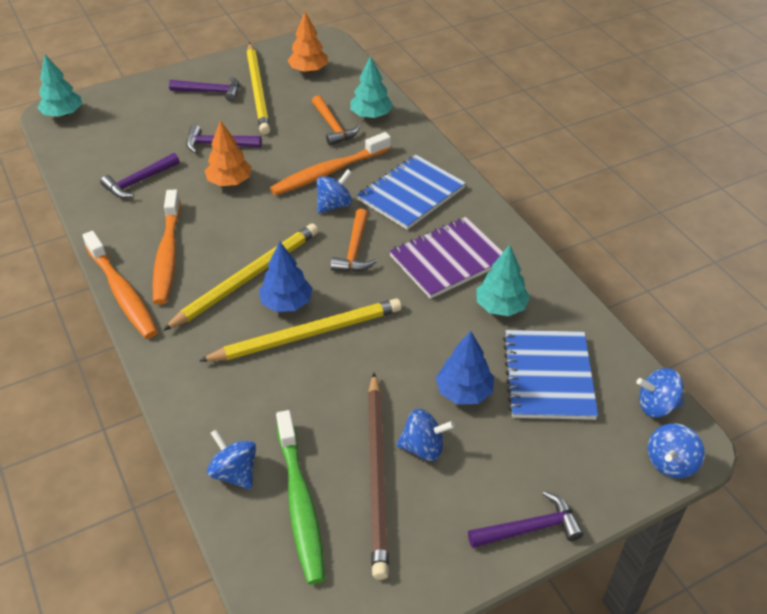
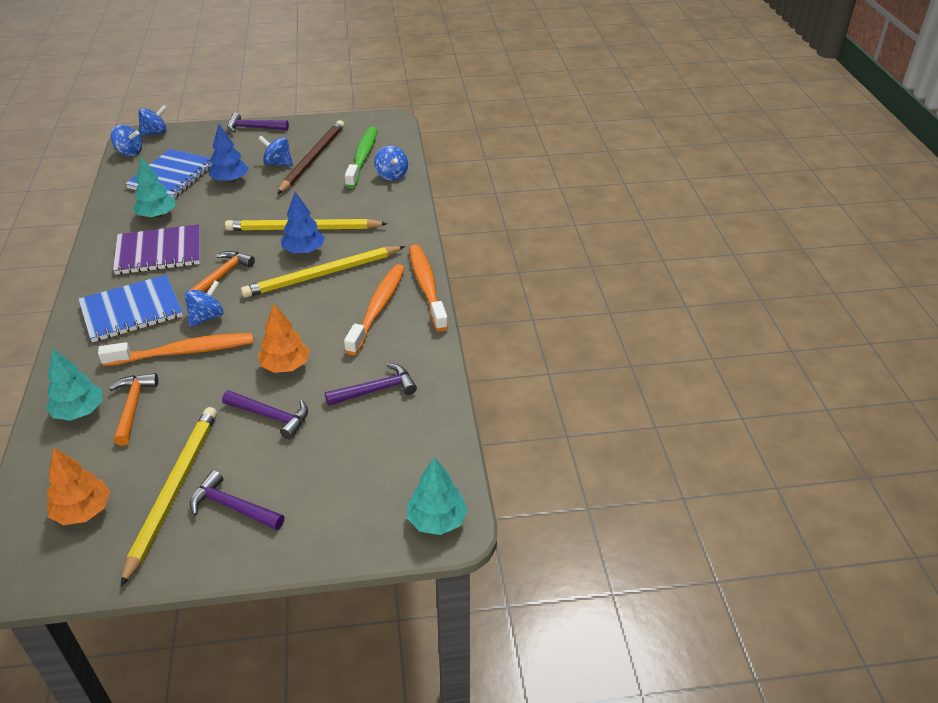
camera: 160 degrees left, 5 degrees down
blue spinning top [316,169,352,214] -> blue spinning top turned 150 degrees clockwise [184,280,224,327]

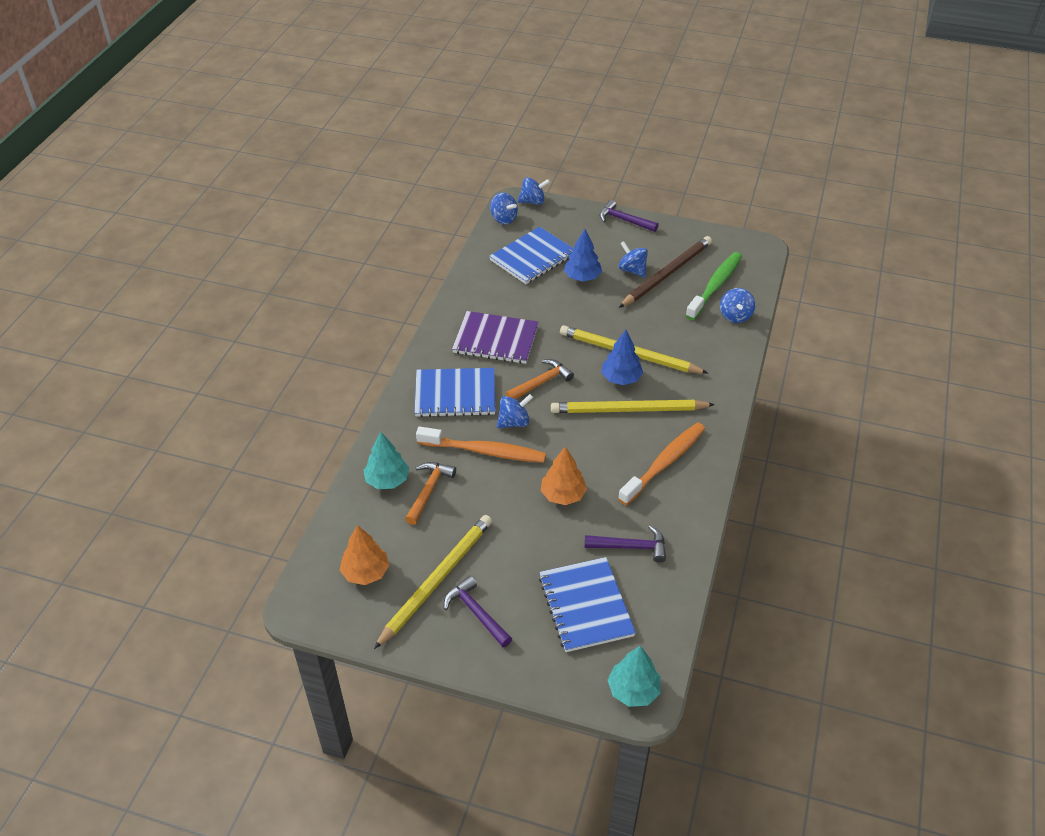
camera: 25 degrees right, 5 degrees up
turquoise tree [133,157,175,218] -> none
purple hammer [222,390,308,439] -> none
orange toothbrush [409,244,448,332] -> none
none -> blue notebook [539,557,636,652]

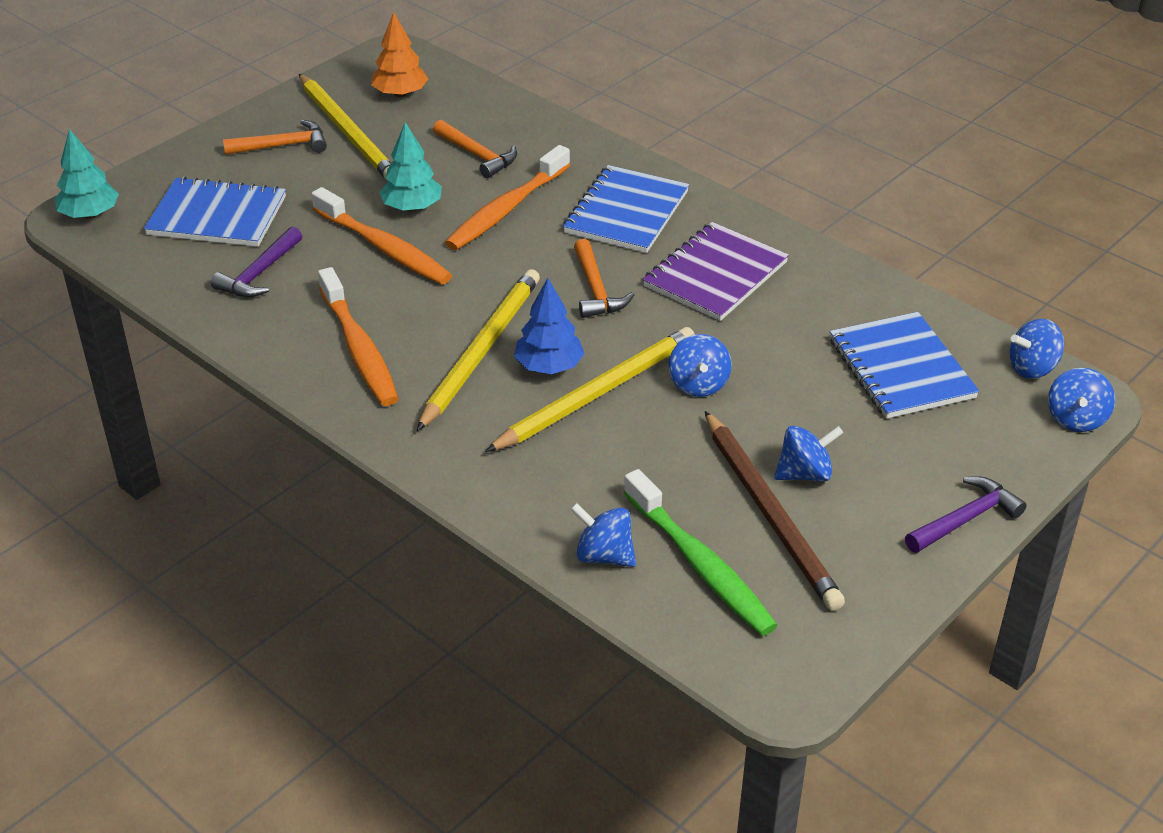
camera: 115 degrees right, 5 degrees down
turquoise tree [363,432,409,489] -> turquoise tree moved to [379,122,442,211]
purple hammer [444,576,512,647] -> orange hammer [223,120,327,155]
blue spinning top [497,394,533,428] -> blue spinning top moved to [669,334,732,397]
orange tree [541,447,587,505] -> orange toothbrush [312,187,452,285]
blue tree [564,229,602,281] -> none

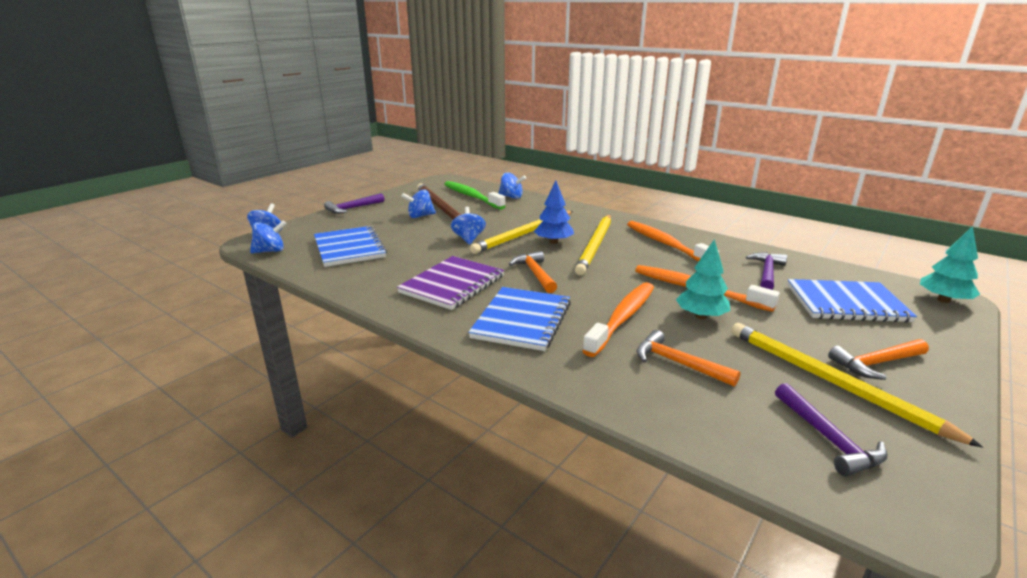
camera: 175 degrees right, 15 degrees down
orange tree [371,12,428,97] -> purple hammer [775,383,888,477]

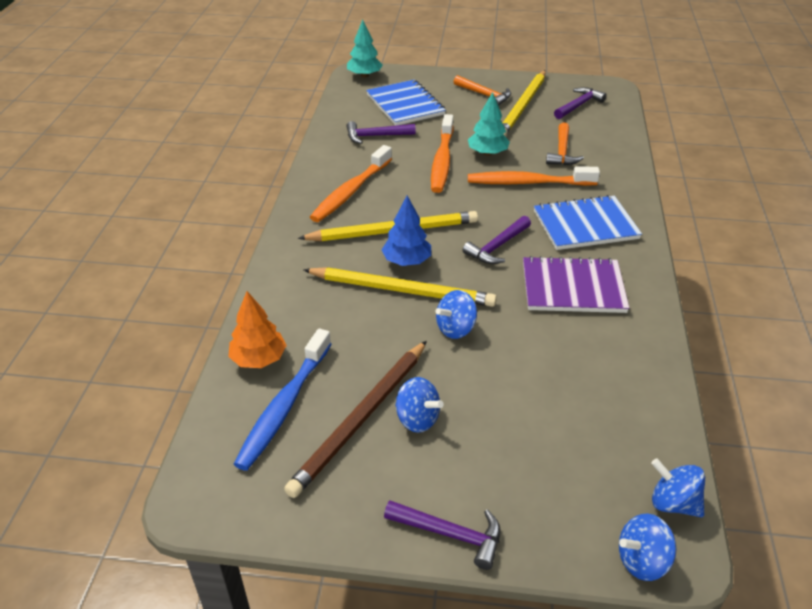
camera: 120 degrees left, 15 degrees up
blue notebook [314,226,387,267] -> none
green toothbrush [444,181,506,210] -> blue toothbrush [234,328,331,471]
blue spinning top [498,172,526,199] -> orange tree [228,291,287,368]
orange hammer [509,251,557,293] -> purple hammer [462,216,531,264]

